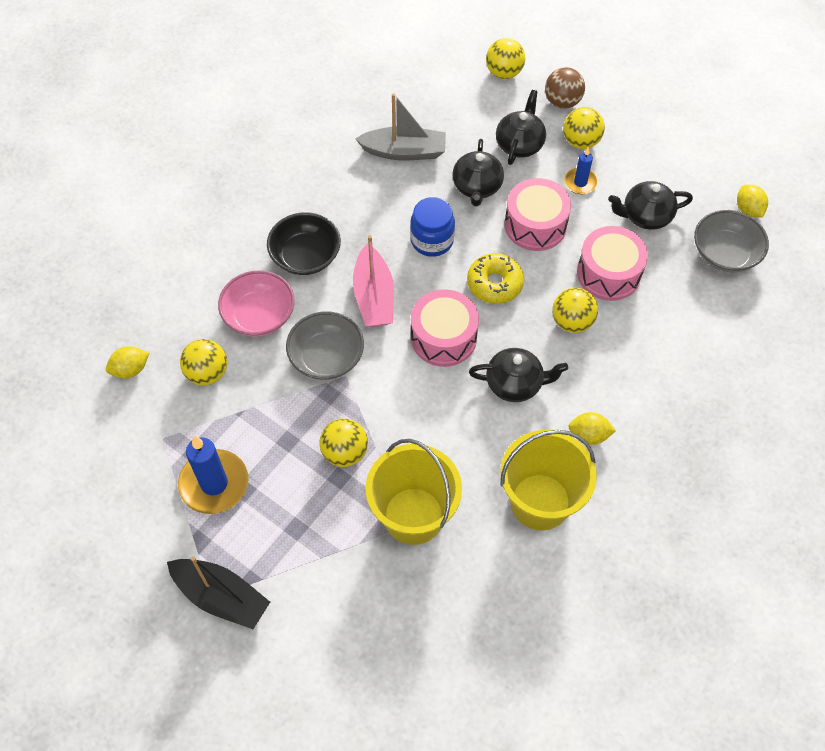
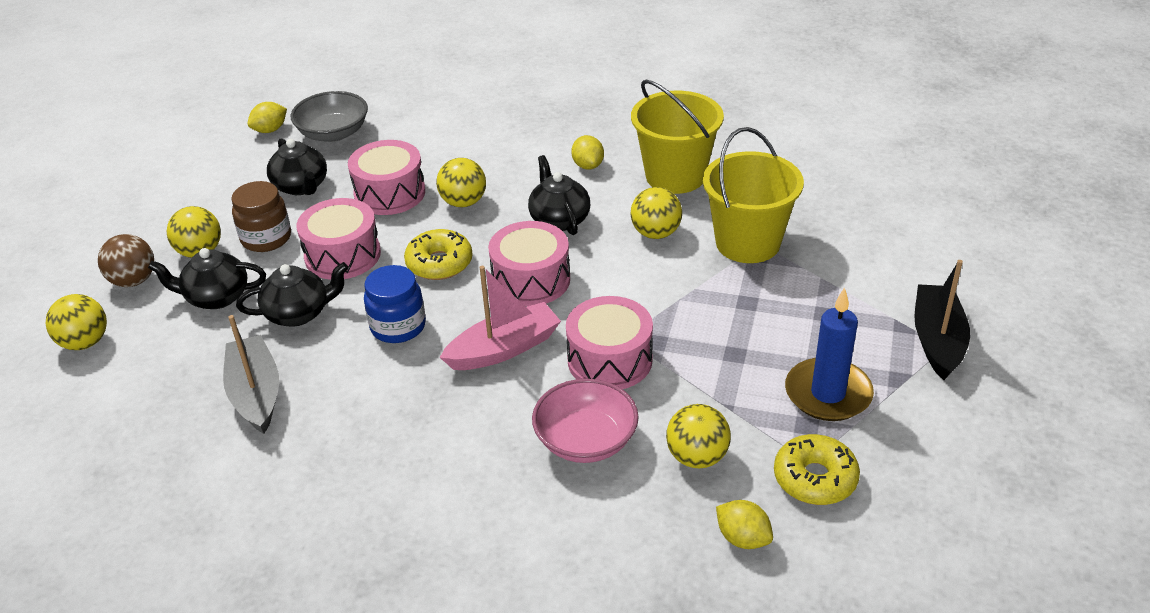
camera: 110 degrees left, 20 degrees down
black bowl [267,212,341,275] -> none
grey bowl [286,311,364,380] -> pink drum [566,296,653,389]
yellow ball [319,419,368,467] -> yellow ball moved to [630,187,682,239]
blue candle [564,147,598,194] -> brown jar [231,181,291,252]
none -> yellow donut [774,434,860,505]

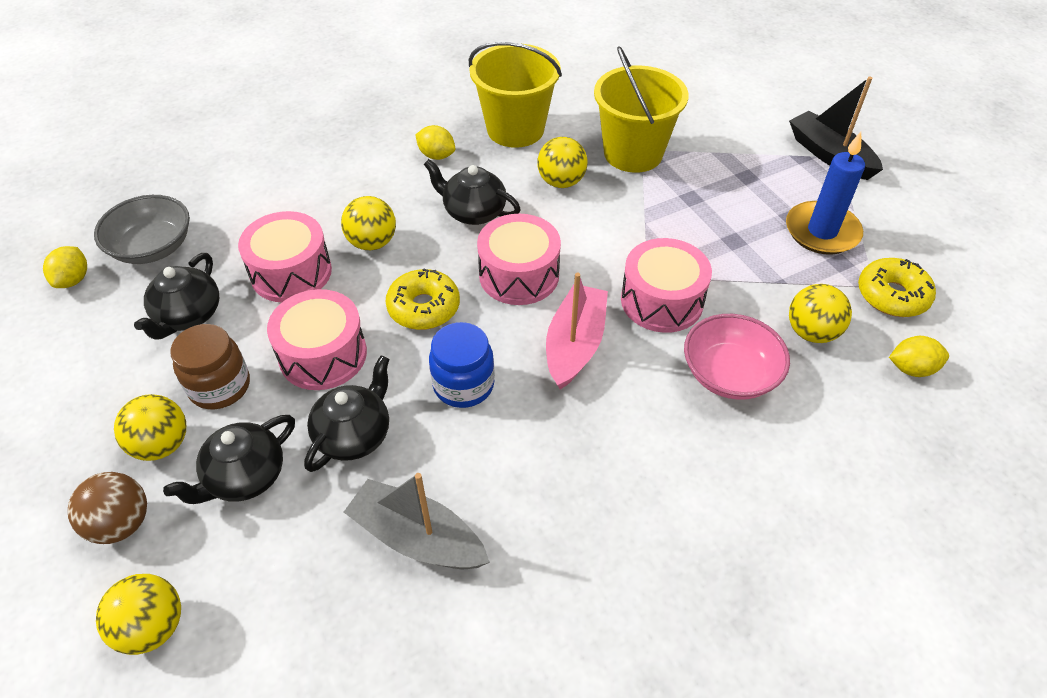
camera: 45 degrees left, 10 degrees up
black teapot [267,138,327,195] -> black teapot turned 90 degrees clockwise [134,253,219,340]

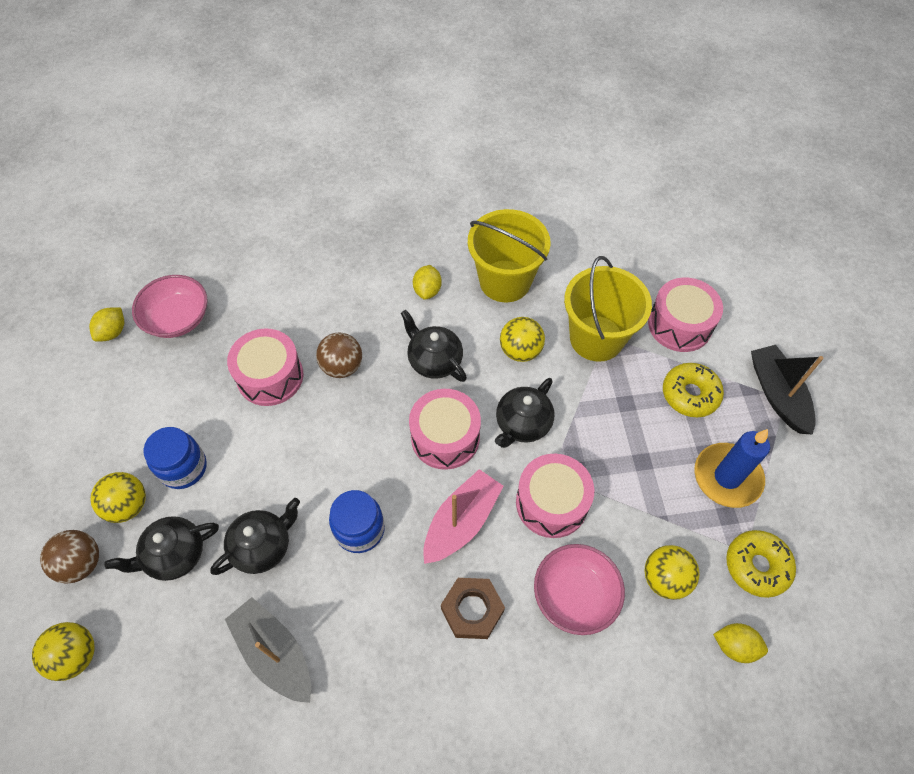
camera: 20 degrees right, 10 degrees up
grey bowl [94,195,190,264] -> pink bowl [132,275,208,338]
black teapot [134,253,219,340] -> black teapot moved to [495,378,554,448]
brown jar [170,324,250,409] -> blue jar [144,427,207,489]
pink drum [267,289,367,390] -> pink drum moved to [648,277,723,352]
yellow ball [341,196,396,250] -> brown ball [316,333,362,378]
yellow donut [386,268,460,330] -> yellow donut moved to [663,363,724,417]
yellow lemon [416,125,455,160] -> yellow lemon turned 45 degrees clockwise [413,265,442,300]
none -> brown nut [441,578,505,639]

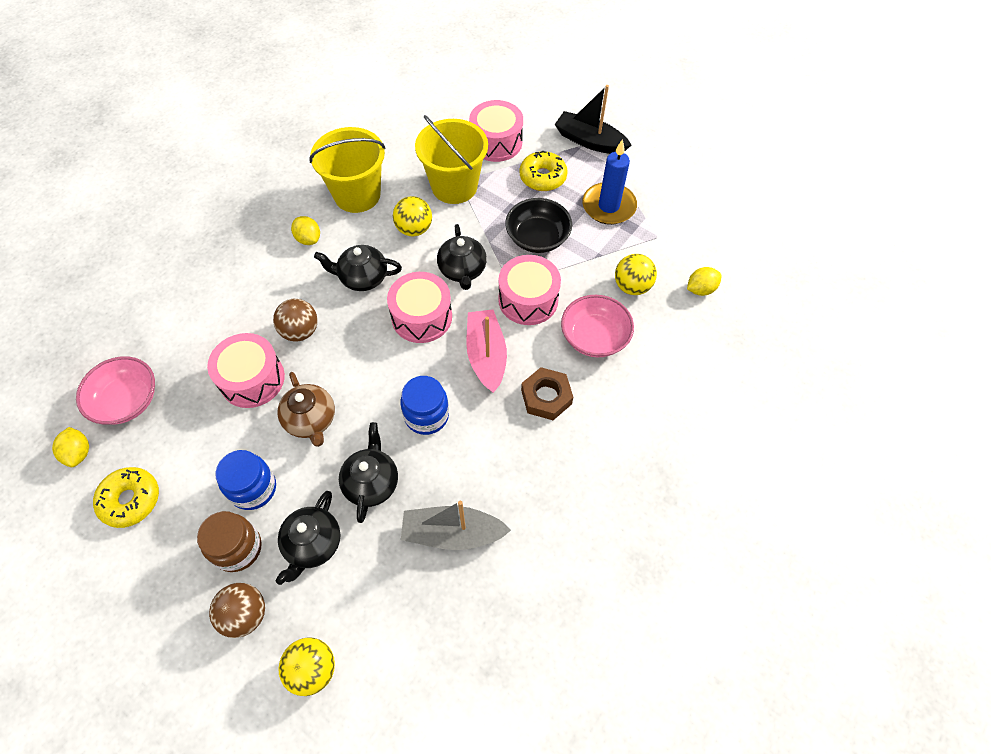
camera: 45 degrees left, 0 degrees up
yellow ball [90,472,146,523] -> brown jar [197,511,262,572]
yellow donut [726,530,796,598] -> yellow donut moved to [93,467,159,528]
none -> brown teapot [277,372,335,447]
none -> black bowl [505,198,572,253]

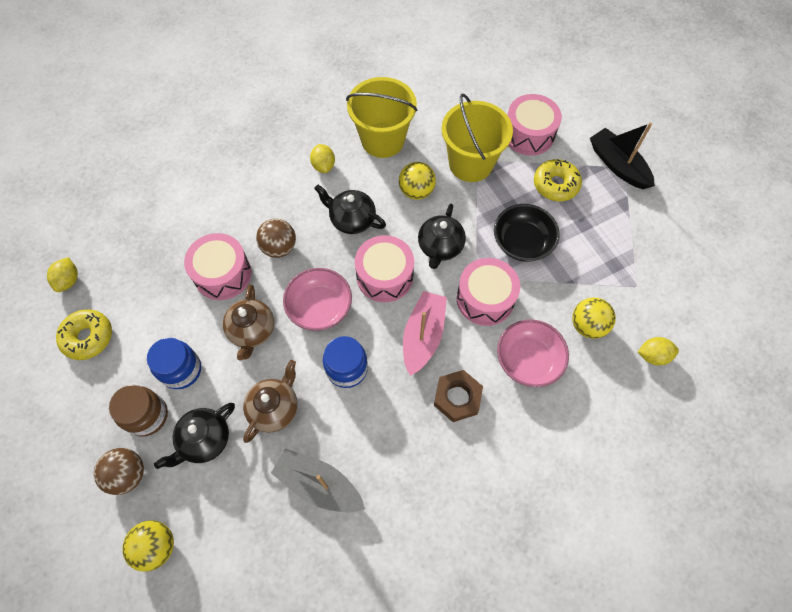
camera: 25 degrees right, 5 degrees up
pink bowl [76,356,155,425] -> pink bowl moved to [283,268,352,331]
black teapot [339,422,398,523] -> brown teapot [243,360,298,443]
blue candle [582,139,637,225] -> none

